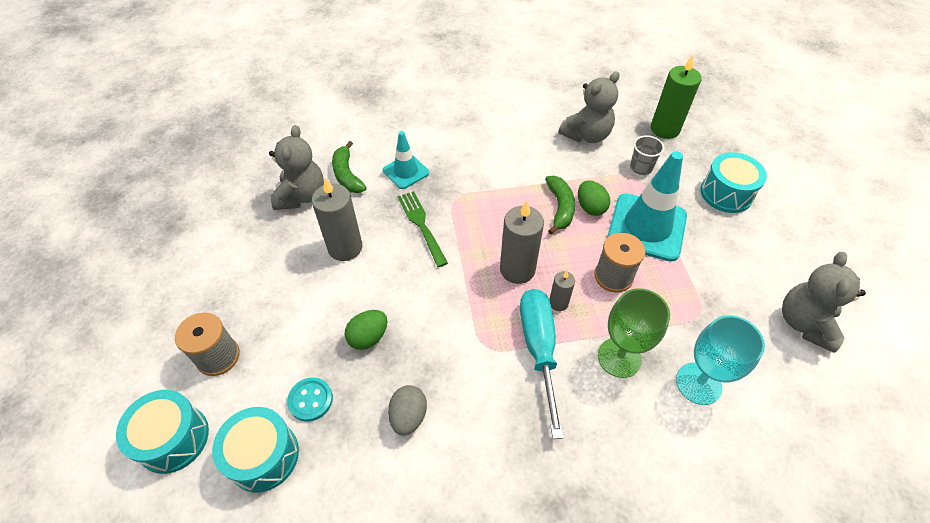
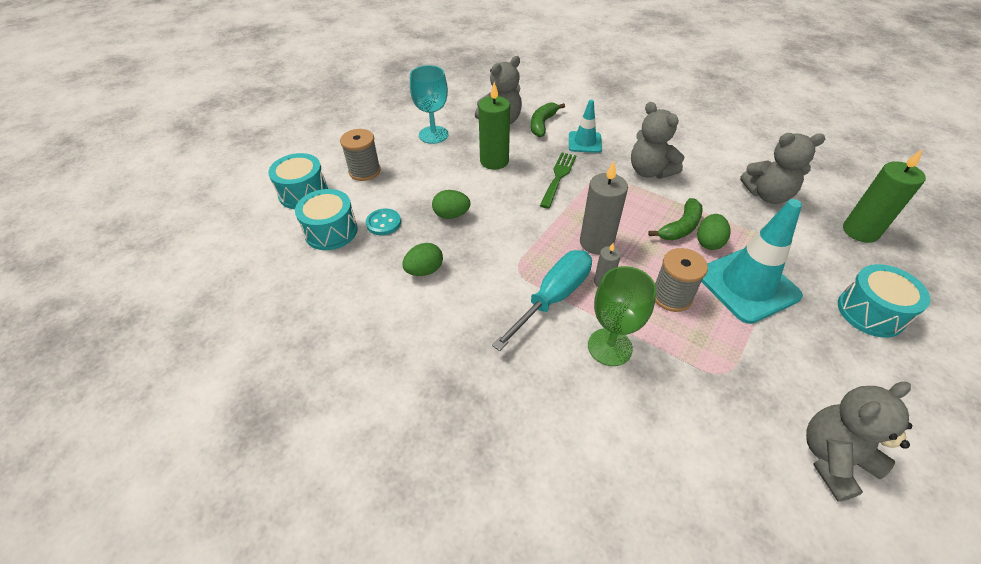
camera: 45 degrees right, 5 degrees down
grey candle [312,178,362,261] -> green candle [478,82,510,170]
grey egg [388,385,427,436] -> green egg [402,243,443,276]
grey cup [630,135,664,175] -> none
turquoise goblet [676,315,765,405] -> turquoise goblet moved to [410,65,449,144]
none -> grey teddy bear [631,102,684,179]

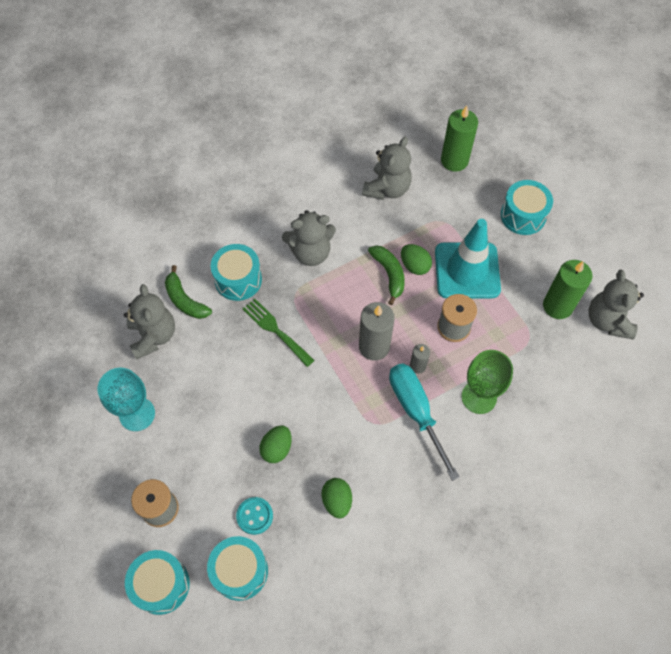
camera: 65 degrees left, 15 degrees up
green candle [478,82,510,170] -> green candle moved to [543,260,593,319]
turquoise traffic cone [569,100,602,153] -> turquoise drum [211,244,262,301]

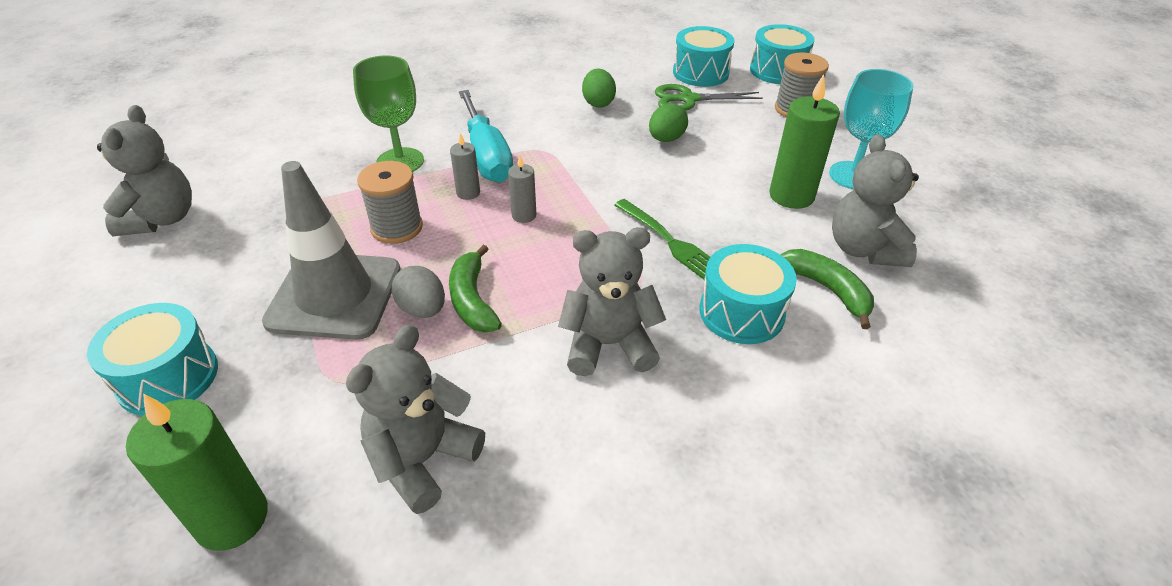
camera: 175 degrees left, 20 degrees down
turquoise button [236,497,273,535] -> green scissors [655,84,763,111]
grey candle [359,302,395,361] -> grey candle [508,155,536,223], size x0.53
green egg [401,244,432,275] -> grey egg [392,266,445,318]
turquoise traffic cone [435,219,501,298] -> grey traffic cone [262,161,401,340]
green candle [543,260,593,319] -> green candle moved to [769,74,840,209]

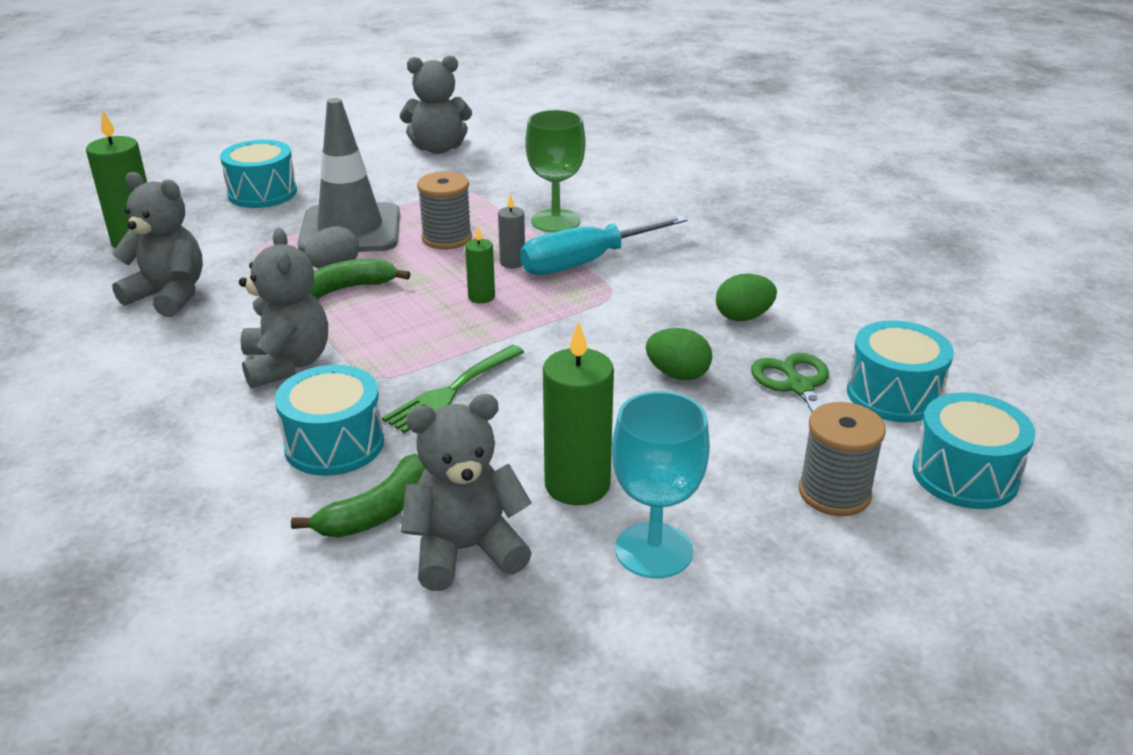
camera: 80 degrees right, 10 degrees down
grey candle [508,155,536,223] -> green candle [465,227,495,304]

